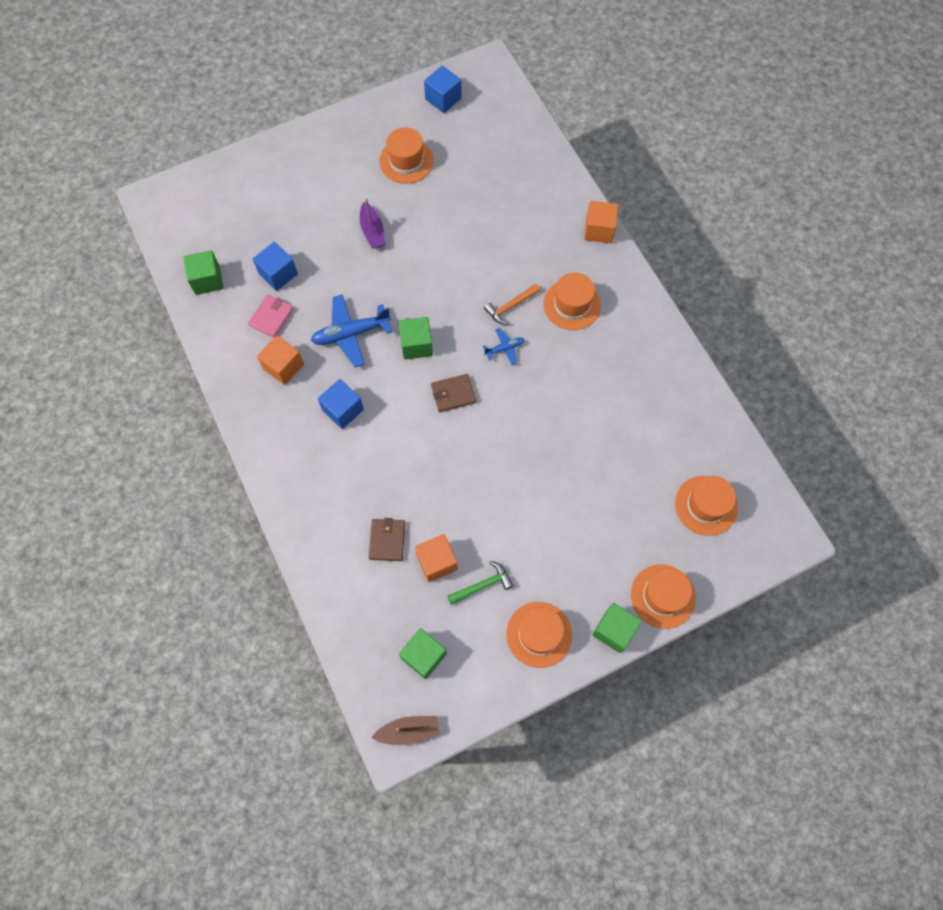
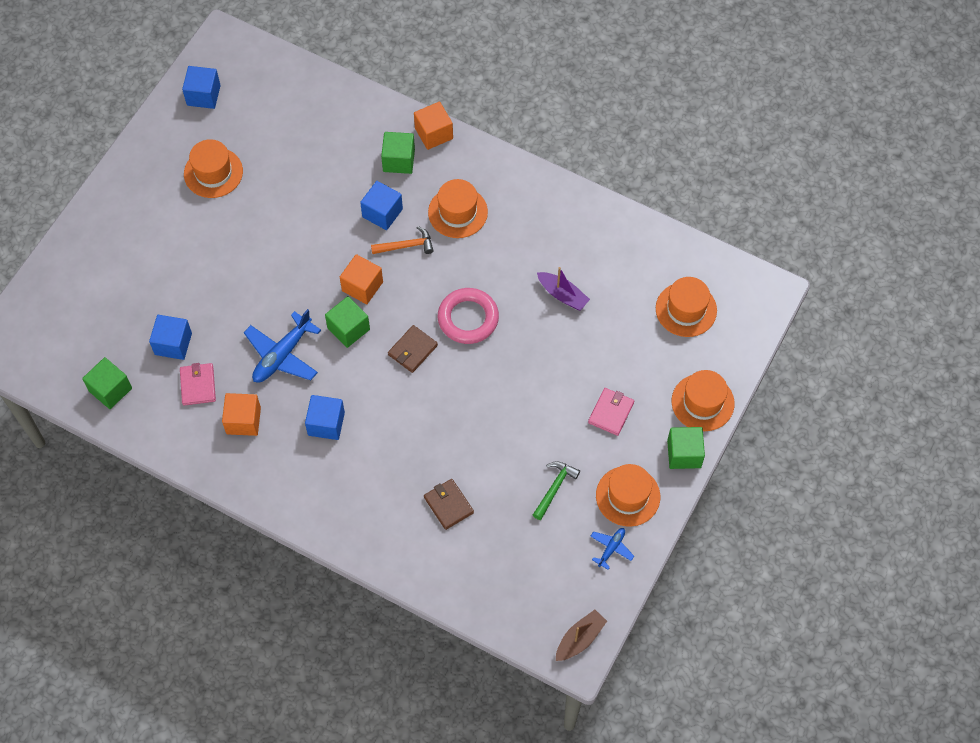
camera: 35 degrees left, 5 degrees down
purple boat [360,198,386,248] -> purple boat moved to [537,267,590,310]
green cube [399,628,447,679] -> green cube moved to [381,132,415,174]
orange cube [415,534,458,582] -> orange cube moved to [340,254,383,304]
blue plane [483,328,524,365] -> blue plane moved to [590,528,634,570]
orange hammer [484,283,540,325] -> orange hammer turned 120 degrees counterclockwise [371,226,434,254]
none -> blue cube [360,181,403,230]
none -> pink ring [438,288,499,344]
none -> pink wallet [588,388,634,436]

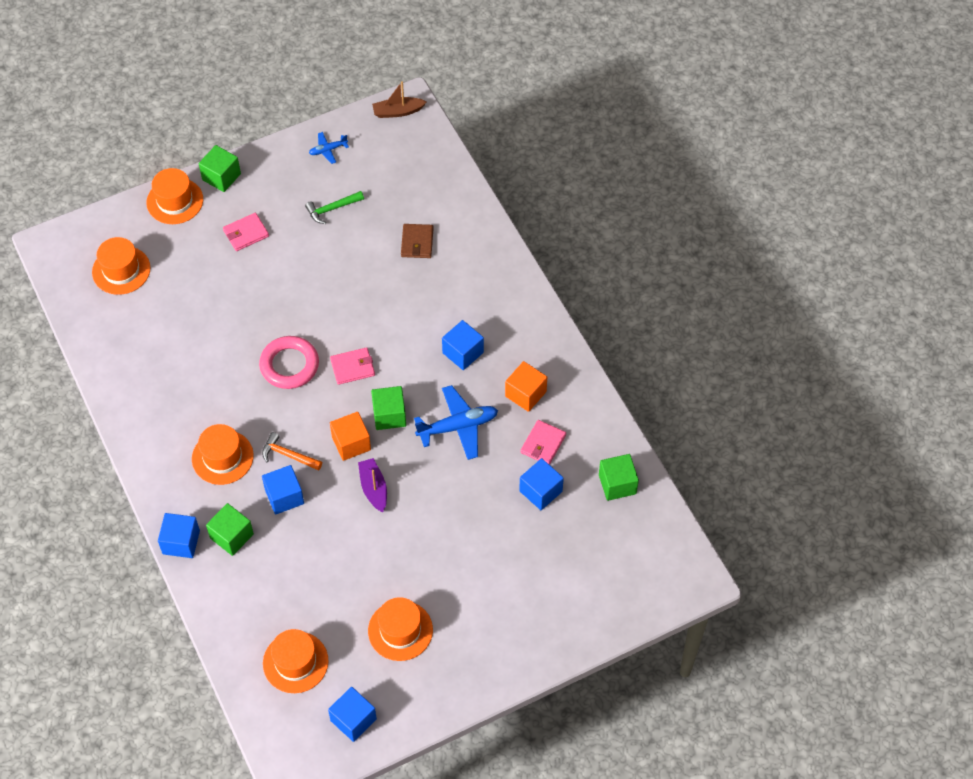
camera: 145 degrees left, 5 degrees down
brown wallet [388,325,438,373] -> pink wallet [330,347,375,385]
orange cube [414,102,453,150] -> blue cube [158,513,200,558]
purple boat [537,267,590,310] -> purple boat moved to [358,458,387,512]
orange hat [596,464,660,527] -> orange hat moved to [263,629,329,693]

